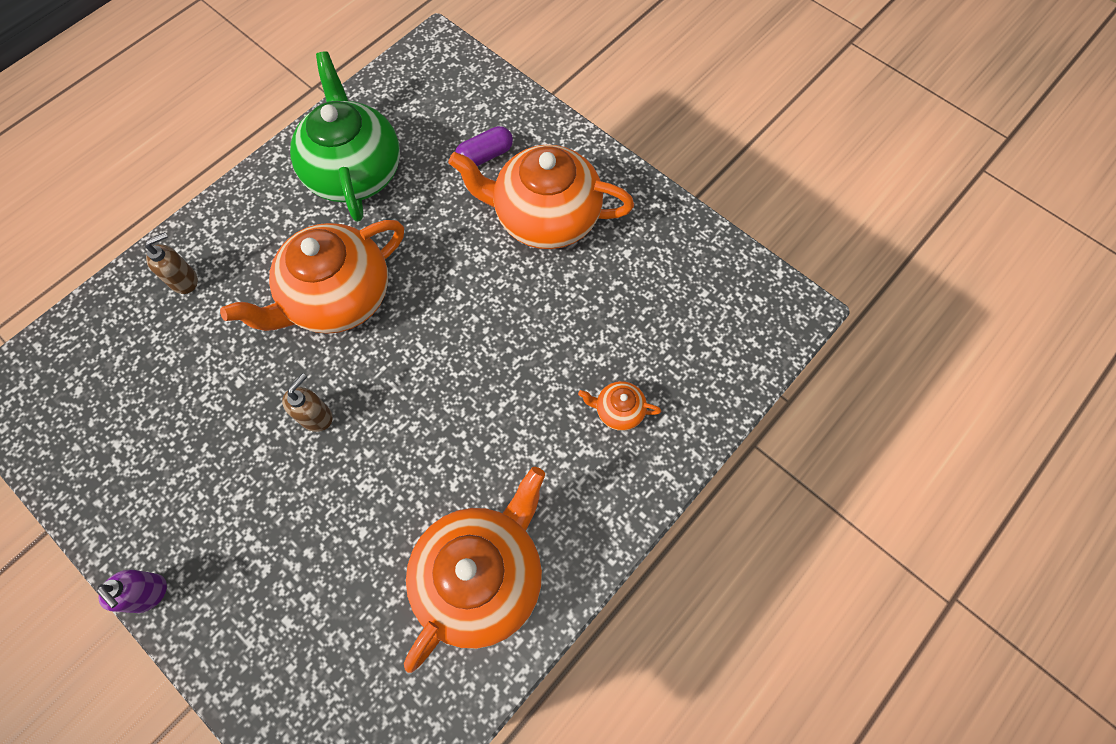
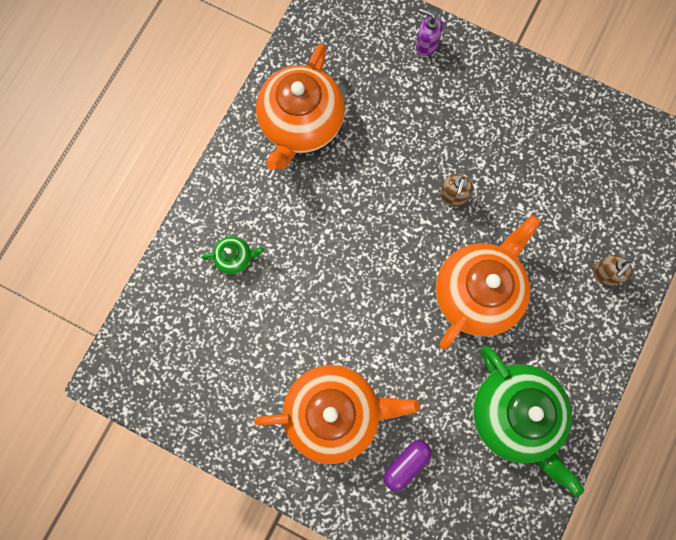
camera: 165 degrees right, 10 degrees up
purple soap dispenser [97,569,167,613] -> purple soap dispenser moved to [416,8,443,56]
orange teapot [578,381,661,431] -> green teapot [202,237,264,274]

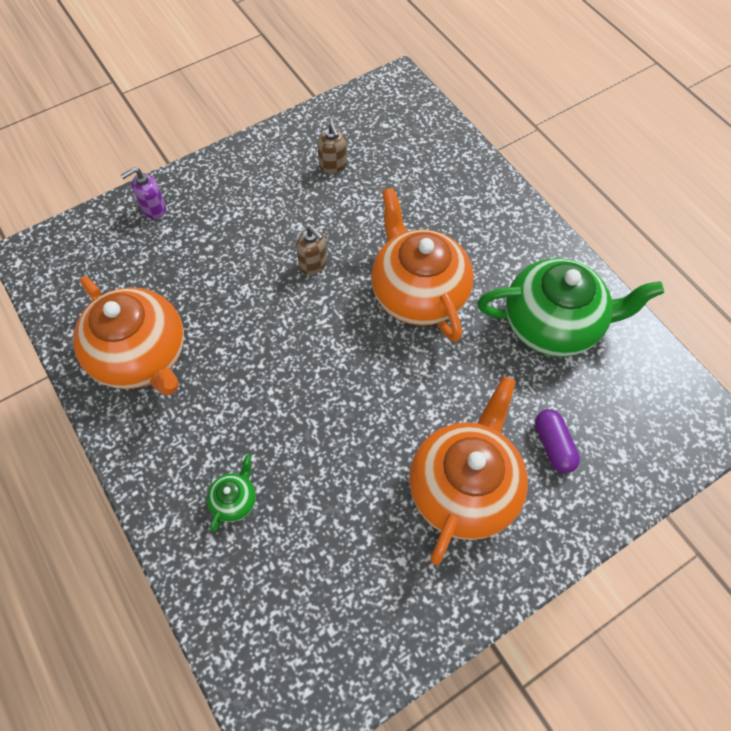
camera: 60 degrees left, 15 degrees down
brown soap dispenser [592,255,633,286] -> brown soap dispenser moved to [317,123,347,174]

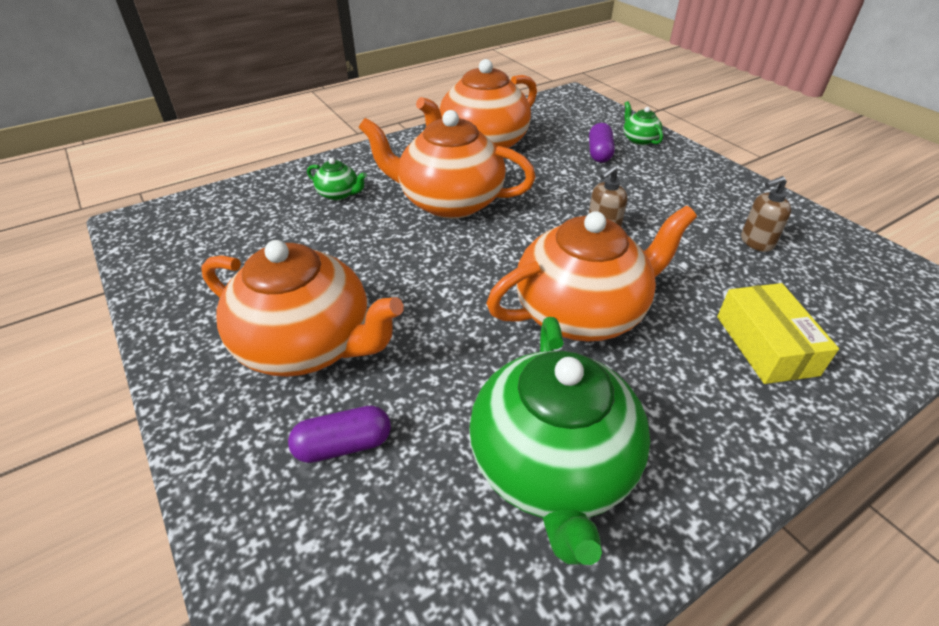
camera: 90 degrees right, 20 degrees down
purple soap dispenser [121,167,166,219] -> green teapot [623,101,663,145]
none -> orange teapot [358,110,536,219]
none -> purple capsule [589,123,615,163]
none -> yellow box [717,283,839,384]

